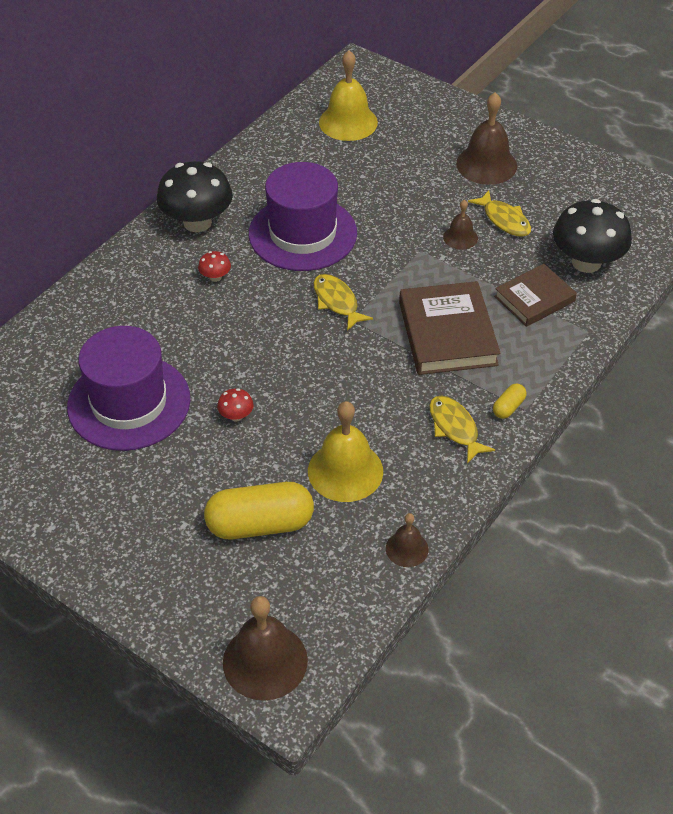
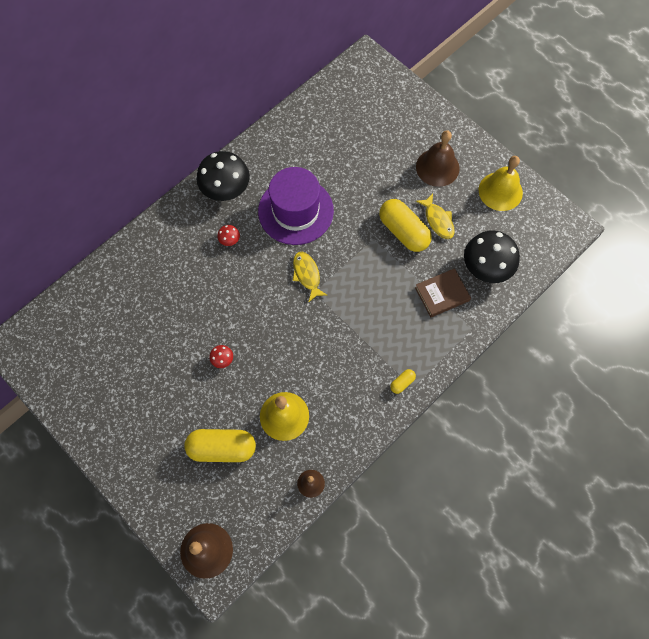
camera: 10 degrees right, 20 degrees up
purple hat [67,326,191,451] -> none
yellow bell [319,50,378,141] -> yellow bell moved to [479,156,523,211]
brown book [399,281,501,375] -> none
yellow fish [429,395,495,464] -> none
brown bell [443,199,478,250] -> yellow capsule [379,199,432,252]

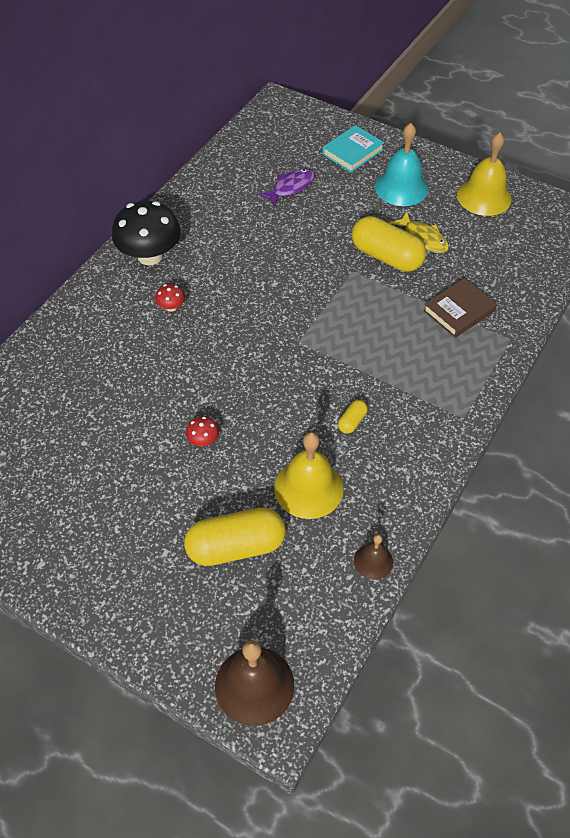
camera: 15 degrees left, 15 degrees down
purple hat [258,167,334,245] -> none
yellow fish [293,252,328,303] -> none
yellow capsule [390,369,416,394] -> yellow capsule moved to [338,400,368,434]
brown bell [416,130,460,187] -> turquoise bell [375,123,429,206]
black mushroom [464,230,520,283] -> none
none -> purple fish [258,168,315,207]
none -> turquoise book [322,125,384,172]

